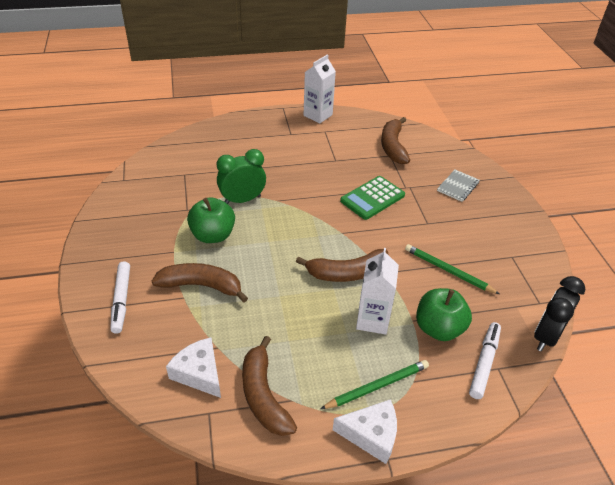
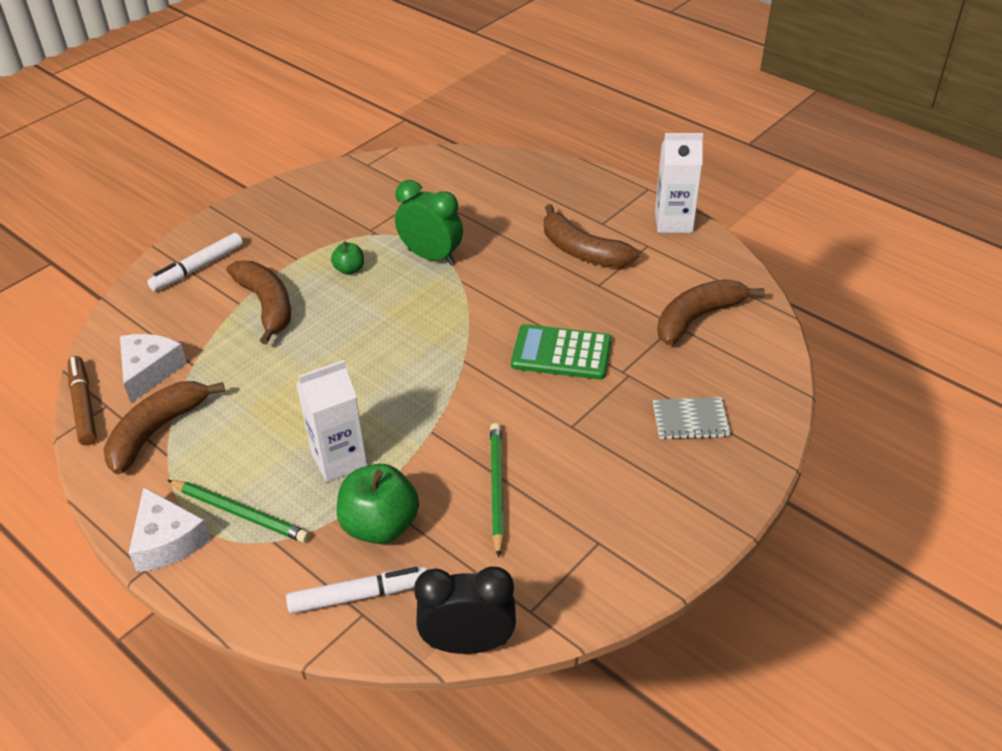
camera: 55 degrees right, 0 degrees up
green apple [187,197,235,243] -> green apple [331,241,364,275], size x0.51
brown banana [296,249,388,282] -> brown banana moved to [544,204,639,267]
none -> brown marker [68,356,97,446]

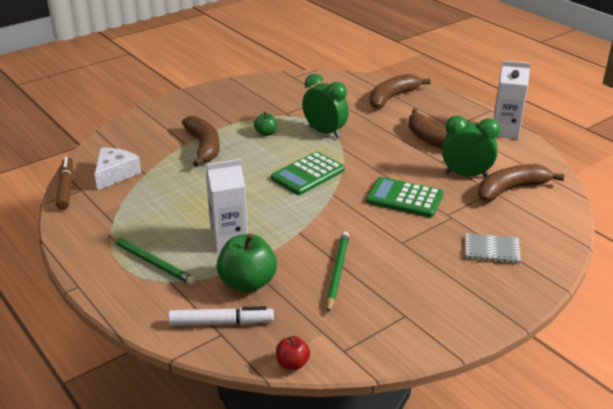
camera: 10 degrees right, 10 degrees down
brown banana [104,381,225,474] -> brown banana moved to [370,74,431,109]
white cheese [129,487,211,572] -> none
white marker [147,233,243,291] -> none
black clock [414,566,516,654] -> red apple [276,336,310,370]
none -> green calculator [271,152,345,195]
none -> green clock [442,116,500,177]

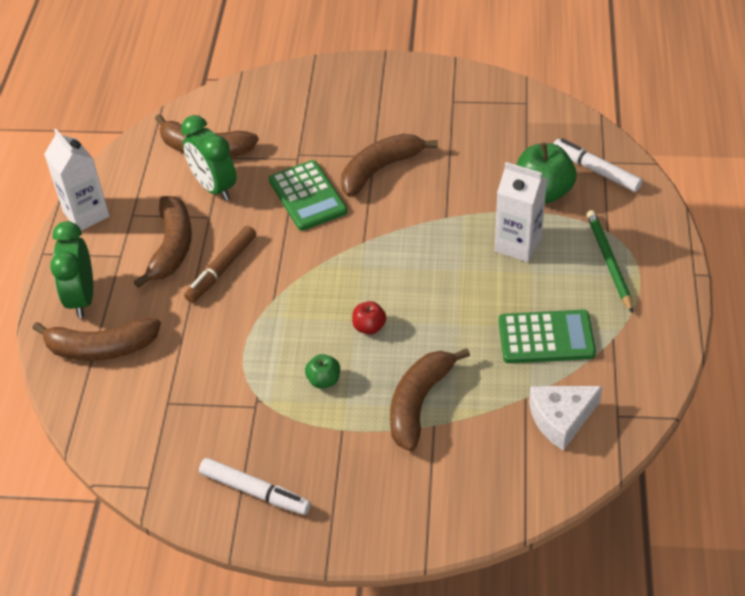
camera: 135 degrees left, 15 degrees up
brown marker [56,157,73,210] -> brown marker moved to [184,226,256,303]
green calculator [271,152,345,195] -> green calculator moved to [499,310,596,363]
red apple [276,336,310,370] -> red apple moved to [352,301,386,335]
green clock [302,73,349,138] -> green clock moved to [50,221,93,318]
green pencil [326,231,349,313] -> none
grey notebook [466,233,521,264] -> none
none -> white marker [199,458,311,515]
none -> brown banana [341,134,438,197]

